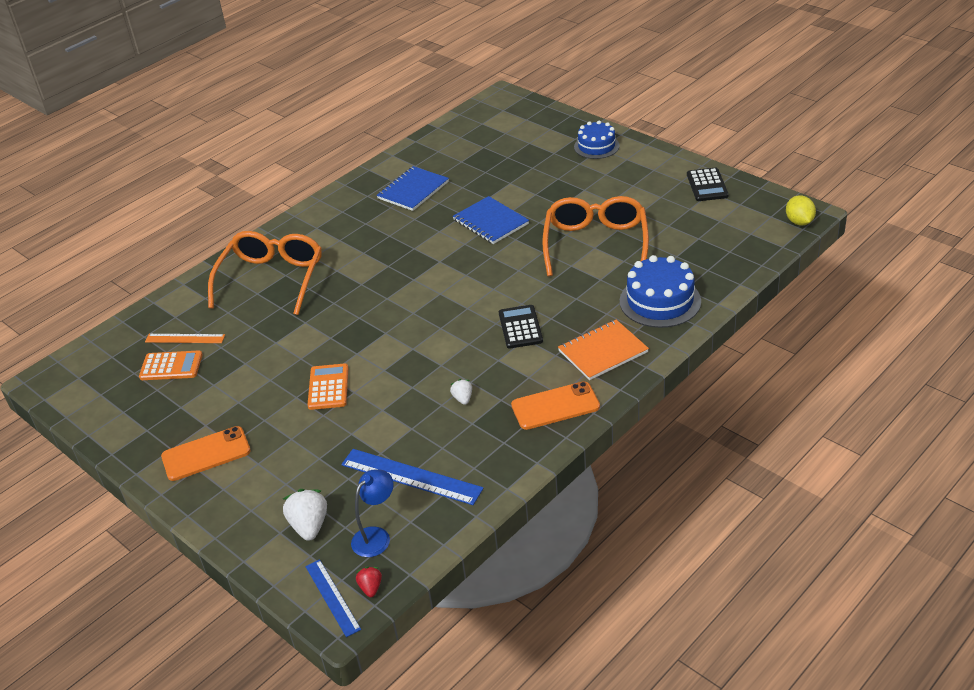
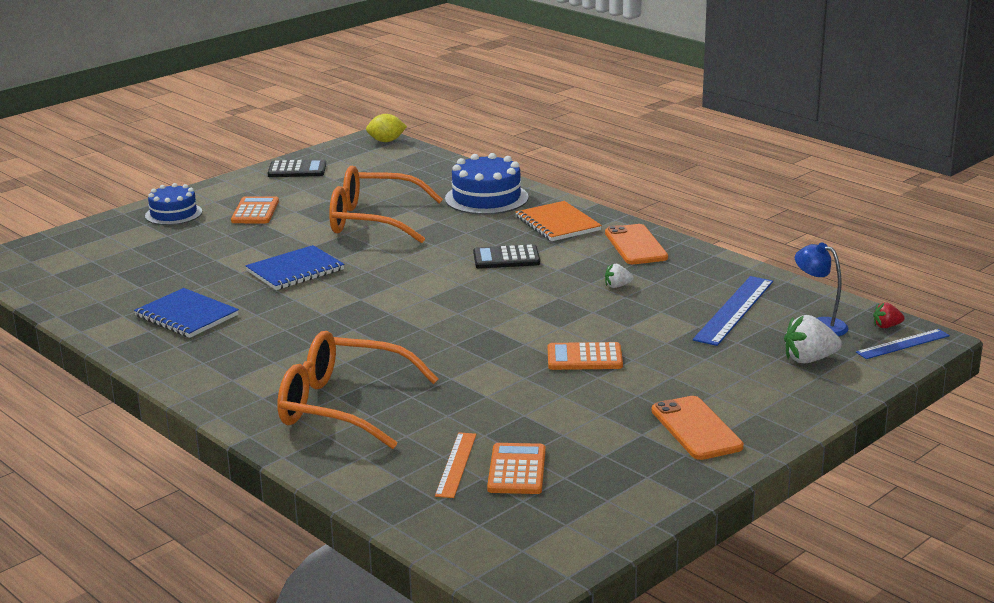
camera: 90 degrees left, 15 degrees down
none -> orange calculator [231,196,279,223]

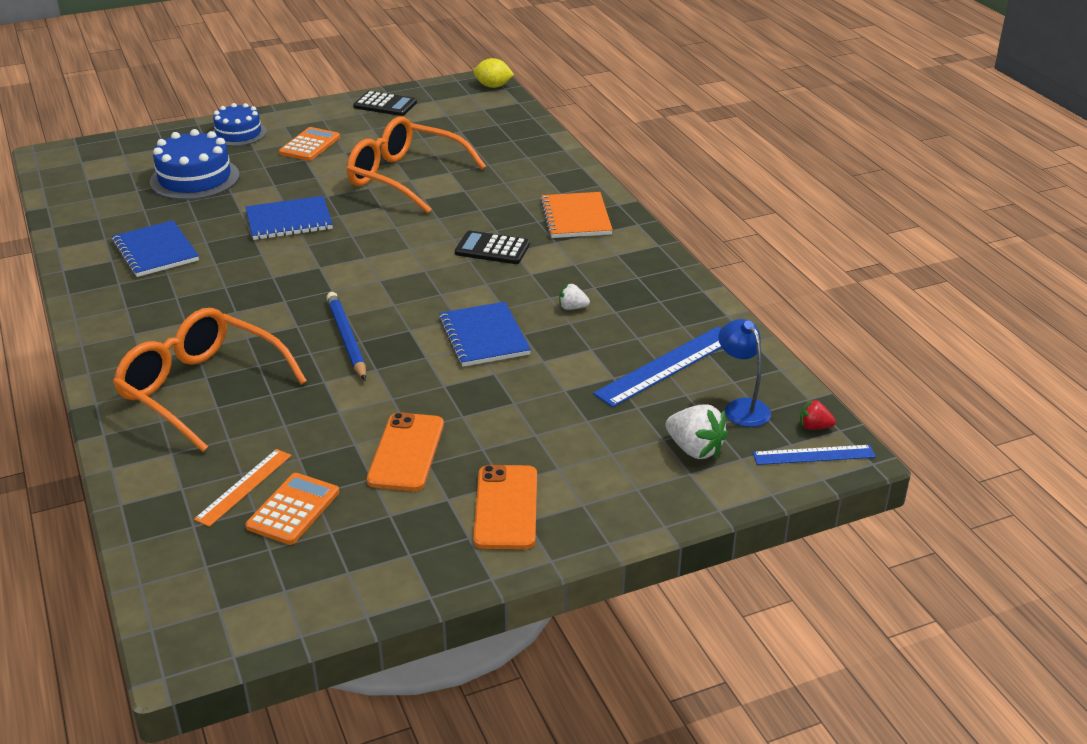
camera: 20 degrees right, 10 degrees up
blue cake [445,153,529,215] -> blue cake moved to [150,129,240,200]
orange calculator [548,342,623,370] -> none
orange phone [605,224,668,264] -> orange phone moved to [367,412,444,491]
white strawberry [784,315,842,363] -> white strawberry turned 150 degrees counterclockwise [666,405,728,459]
none -> blue pencil [326,292,366,380]
none -> blue notebook [439,302,531,367]

